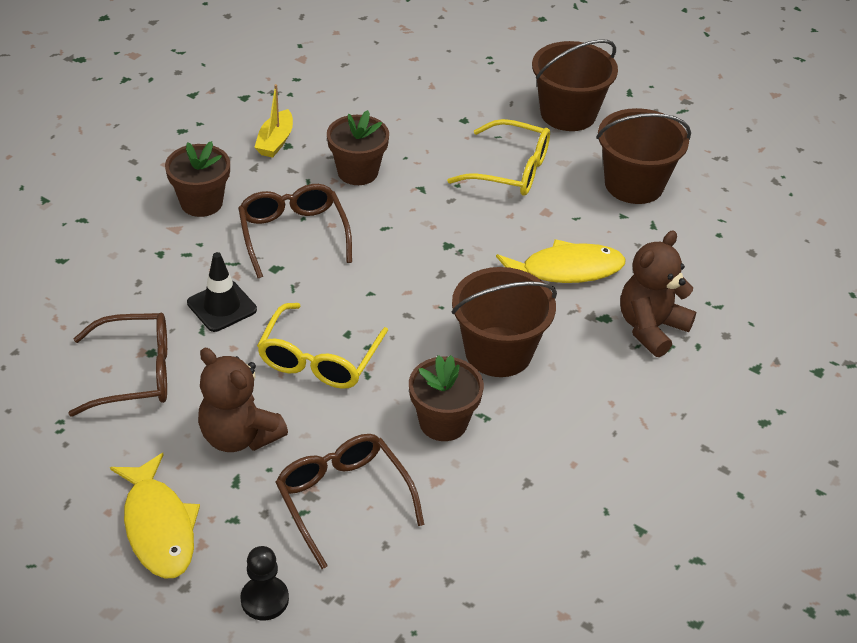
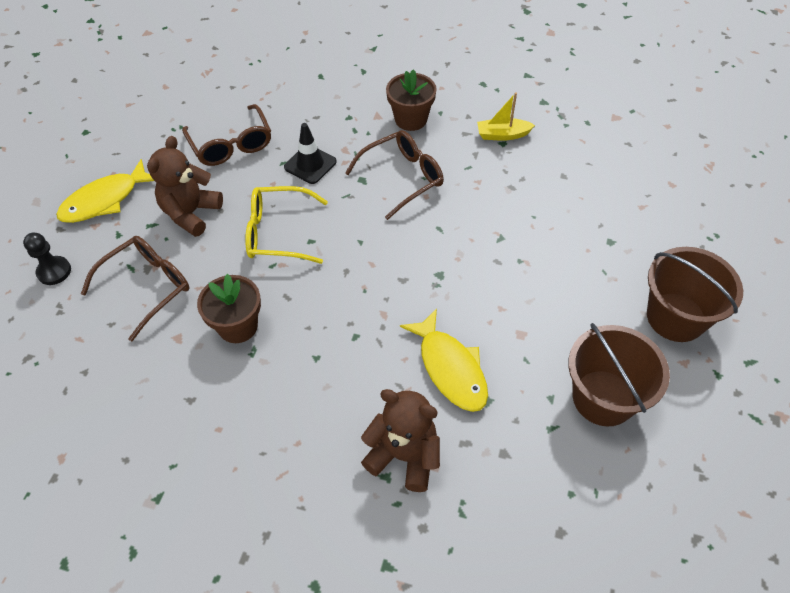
camera: 75 degrees right, 10 degrees up
brown flower pot [327,110,389,185] -> none
yellow glasses [447,119,550,196] -> none
brown bucket [452,267,557,377] -> none

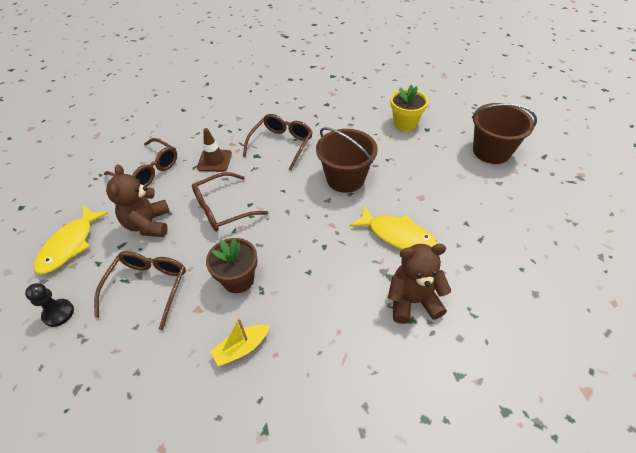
camera: 30 degrees left, 5 degrees down
yellow glasses [245,186,328,264] -> brown glasses [192,172,268,232]
black traffic cone [284,123,337,184] -> brown traffic cone [197,128,232,172]
brown flower pot [386,69,437,131] -> none
yellow boat [477,93,535,141] -> yellow boat moved to [210,317,270,366]
brown bucket [568,323,670,426] -> brown bucket moved to [316,127,378,193]
none -> yellow flower pot [390,84,428,131]

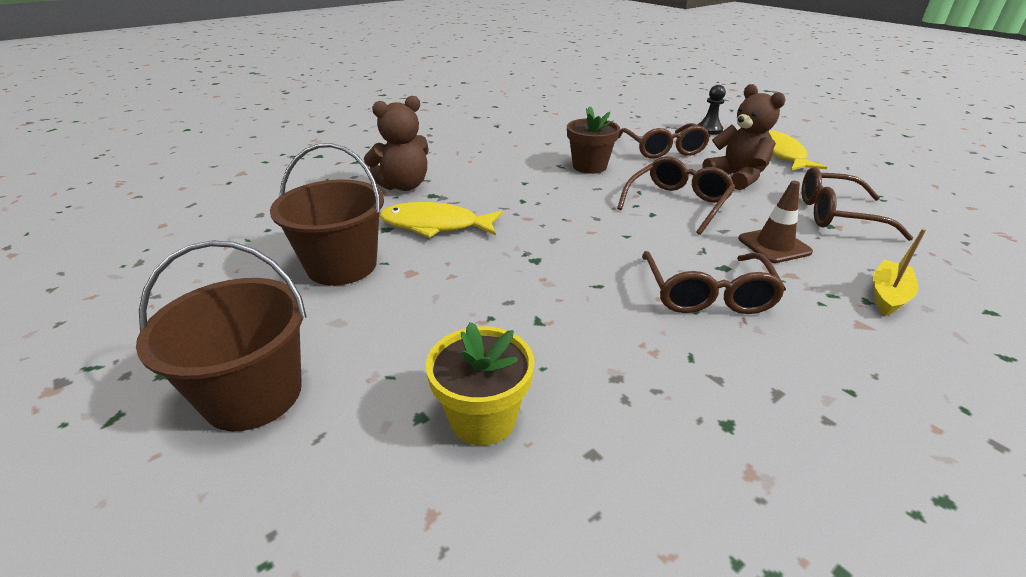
camera: 155 degrees right, 15 degrees down
yellow boat [210,317,270,366] -> yellow boat moved to [873,229,926,316]
brown bucket [316,127,378,193] -> brown bucket moved to [270,143,384,286]

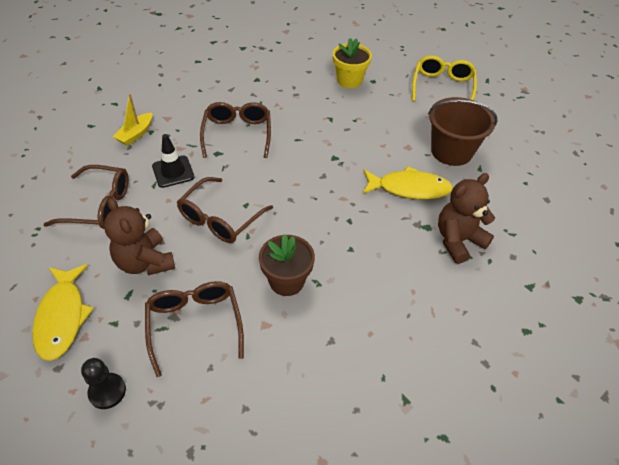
camera: 175 degrees right, 15 degrees up
brown bucket [136,240,307,431] -> yellow glasses [412,55,477,101]
brown traffic cone [738,181,813,263] -> black traffic cone [152,134,194,188]

